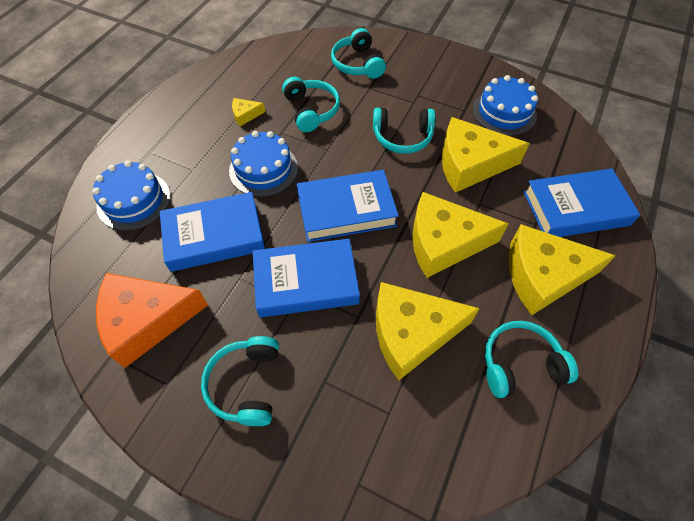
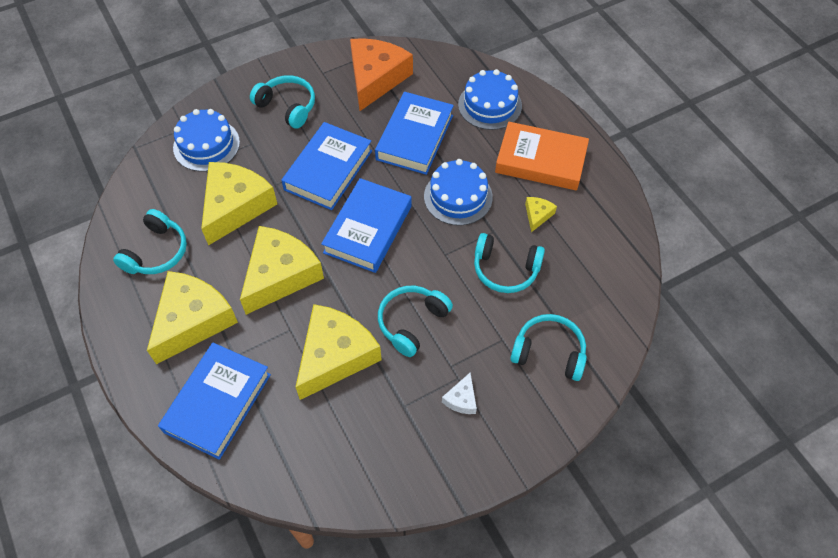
camera: 125 degrees right, 0 degrees up
blue cake [473,75,538,136] -> blue cake moved to [173,109,240,171]
none -> white cheese [442,373,477,414]
none -> orange book [495,122,589,190]

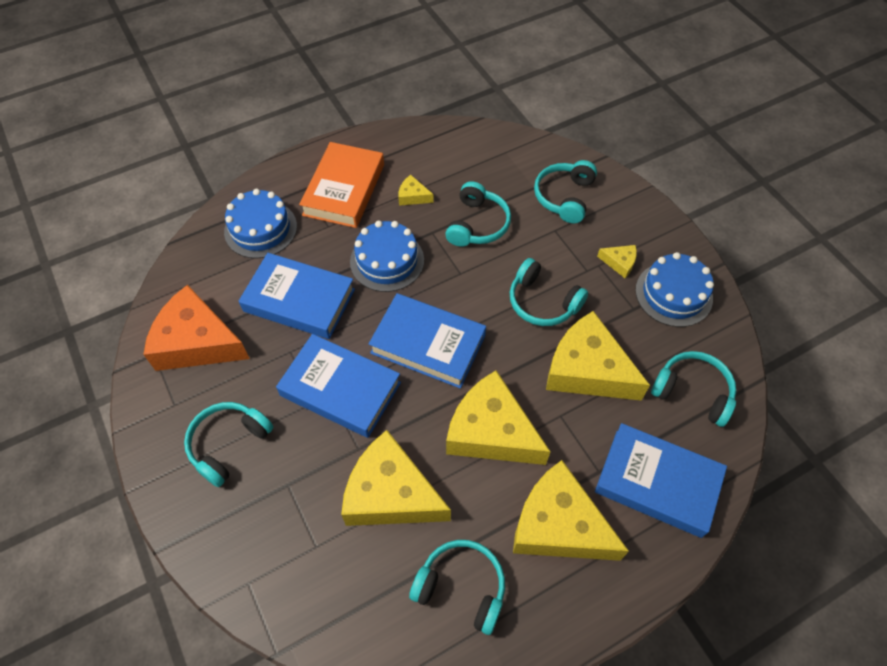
camera: 90 degrees left, 0 degrees up
blue cake [173,109,240,171] -> blue cake moved to [635,252,714,327]
white cheese [442,373,477,414] -> yellow cheese [597,245,637,278]
none -> turquoise headphones [651,351,736,427]

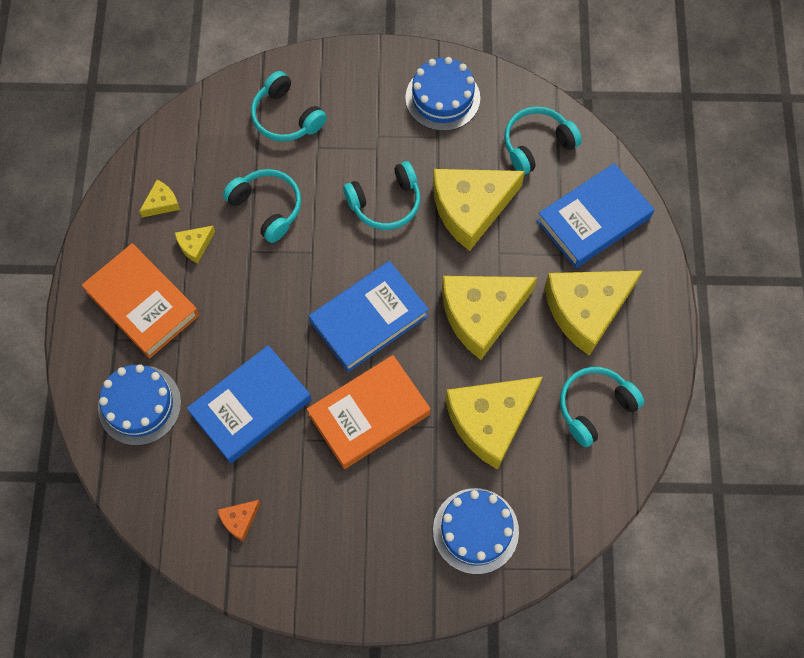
camera: 60 degrees left, 10 degrees up
orange cheese [143,285,250,371] -> orange cheese [218,500,261,542], size x0.43
turquoise headphones [184,402,273,487] -> none
blue book [276,334,401,438] -> orange book [307,355,431,469]
blue cake [350,221,424,292] -> blue cake moved to [433,488,519,574]
yellow cheese [597,245,637,278] -> yellow cheese moved to [139,180,180,217]

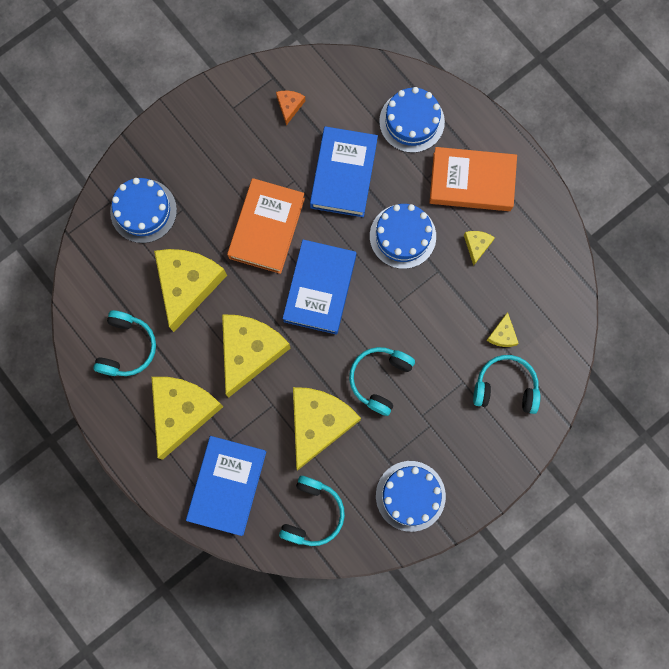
camera: 140 degrees right, 10 degrees up
yellow cheese [139,180,180,217] -> yellow cheese moved to [486,312,519,347]
turquoise headphones [223,169,301,243] -> none
none -> blue cake [370,204,436,269]

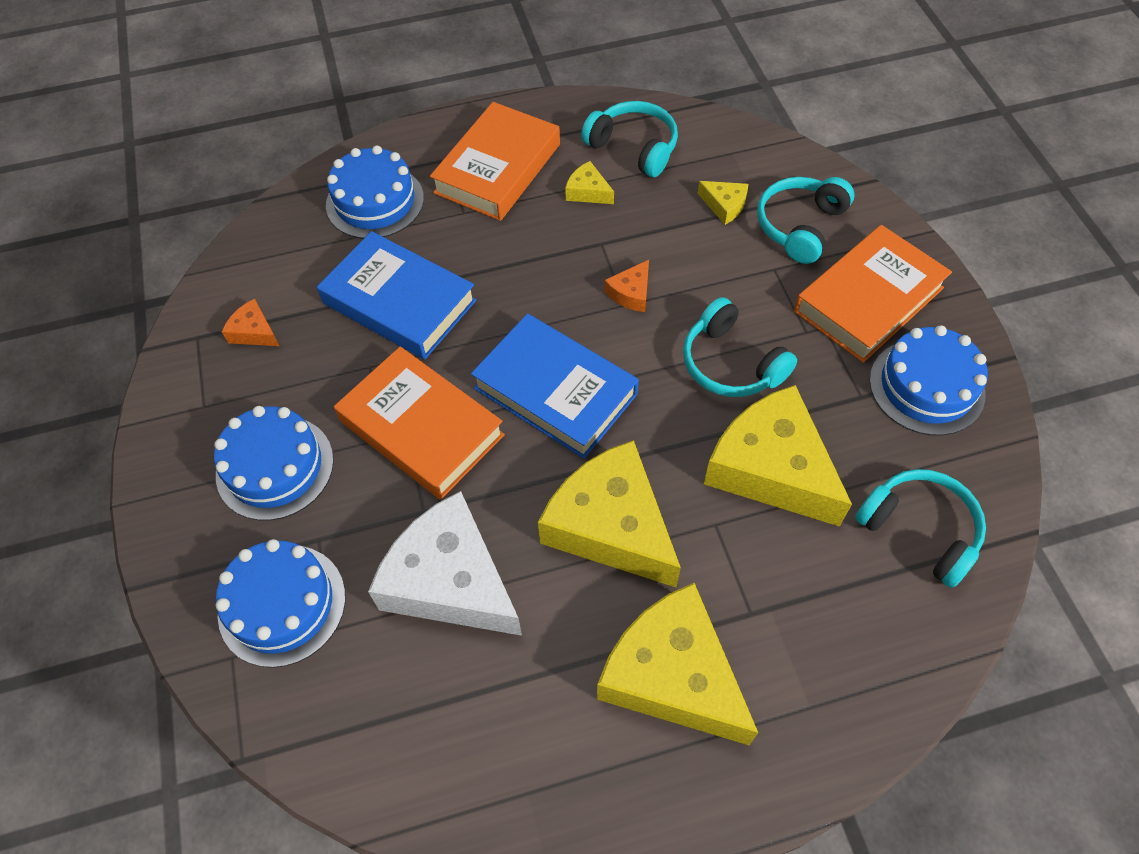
camera: 65 degrees left, 20 degrees down
turquoise headphones [93,310,156,376] -> turquoise headphones moved to [581,101,678,177]
yellow cheese [154,249,227,332] -> white cheese [368,491,522,636]
blue book [186,436,266,536] -> none
blue cake [370,204,436,269] -> blue cake moved to [214,406,334,521]
none -> orange cheese [605,260,649,312]
none -> orange book [794,225,952,363]

